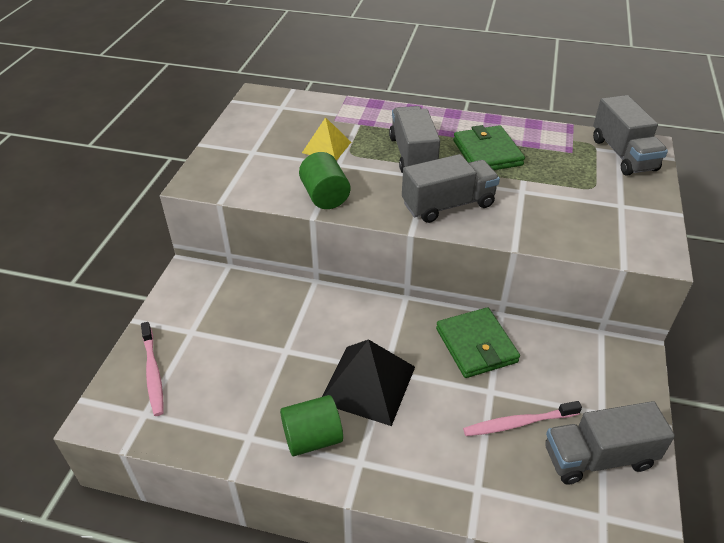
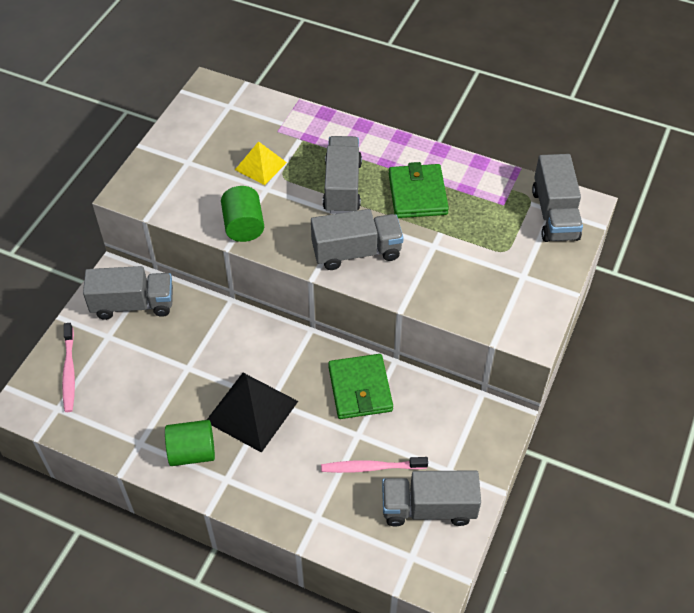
camera: 10 degrees right, 10 degrees up
none -> grey truck [83,266,173,320]

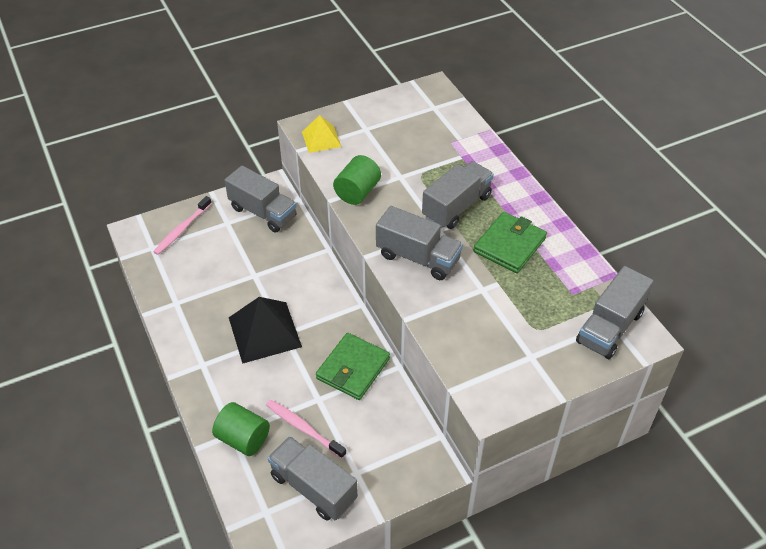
camera: 40 degrees right, 5 degrees down
green cylinder [165,420,215,466] -> green cylinder moved to [212,402,270,456]
yellow pyramid [235,141,287,185] -> yellow pyramid moved to [302,115,342,153]

